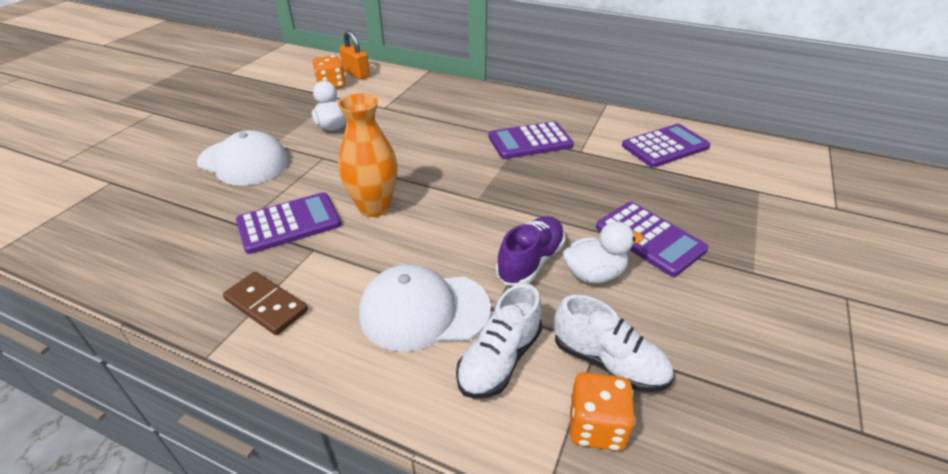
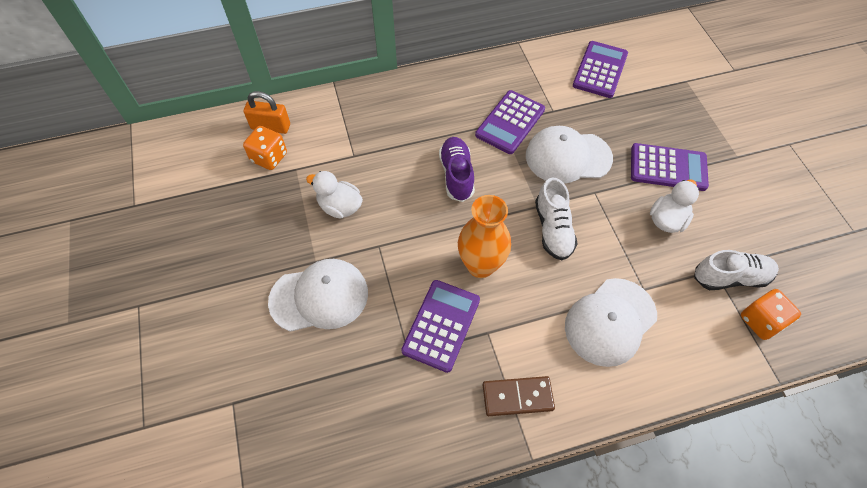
camera: 40 degrees left, 20 degrees up
white shoe [456,284,542,399] -> white shoe moved to [535,178,578,260]
purple shoe [496,216,565,286] -> purple shoe moved to [439,137,475,202]
none -> white cap [526,126,613,183]

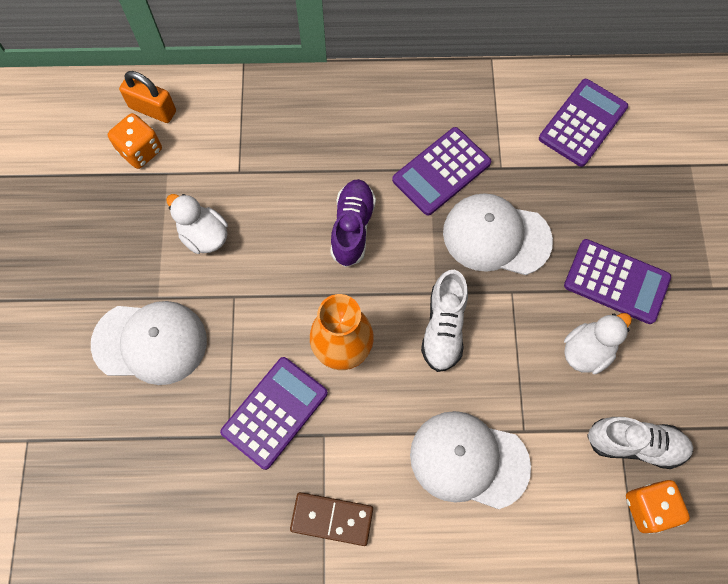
camera: 15 degrees right, 10 degrees up
white cap [565,278,657,367] -> white cap turned 45 degrees clockwise [410,411,531,509]

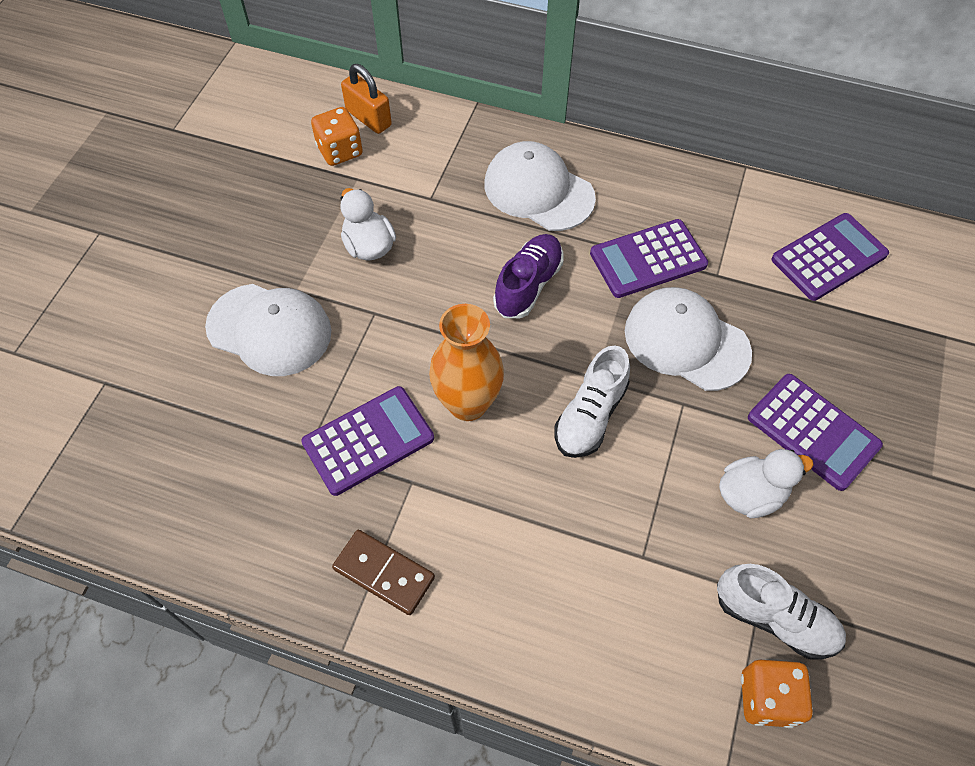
camera: 20 degrees right, 10 degrees down
white cap [410,411,531,509] -> white cap moved to [484,141,596,231]

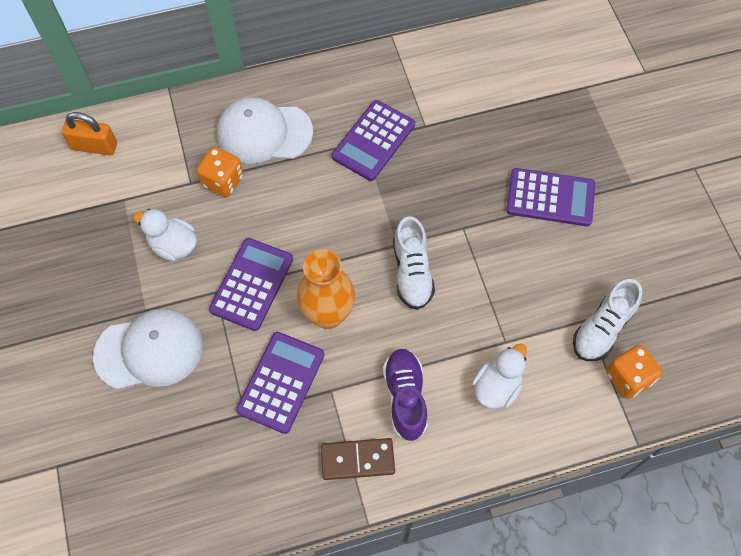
camera: 35 degrees left, 5 degrees up
orange dice [311,107,363,166] -> orange dice moved to [197,147,244,197]
purple shoe [493,234,564,318] -> purple shoe moved to [383,348,428,441]
white cap [625,287,752,391] -> none
white shoe [717,564,846,660] -> white shoe turned 135 degrees clockwise [573,279,642,361]
white duck [719,449,814,518] -> white duck moved to [472,343,527,409]
purple calculator [771,213,889,301] -> purple calculator moved to [209,238,293,331]

